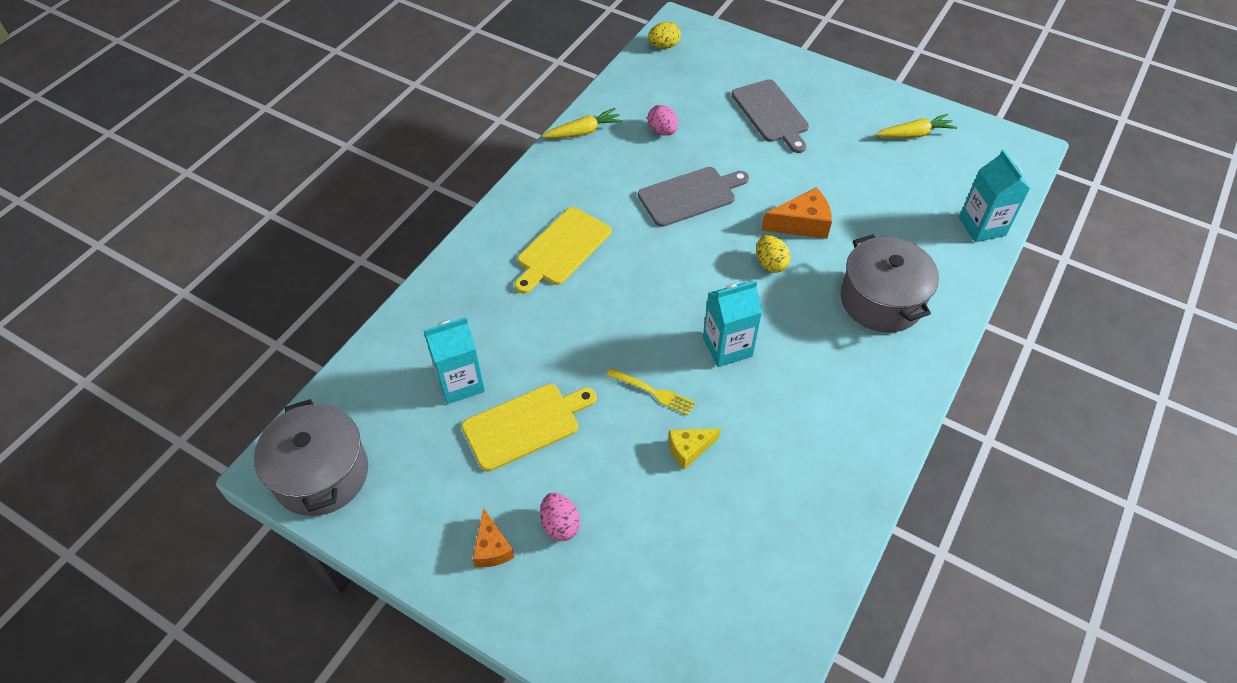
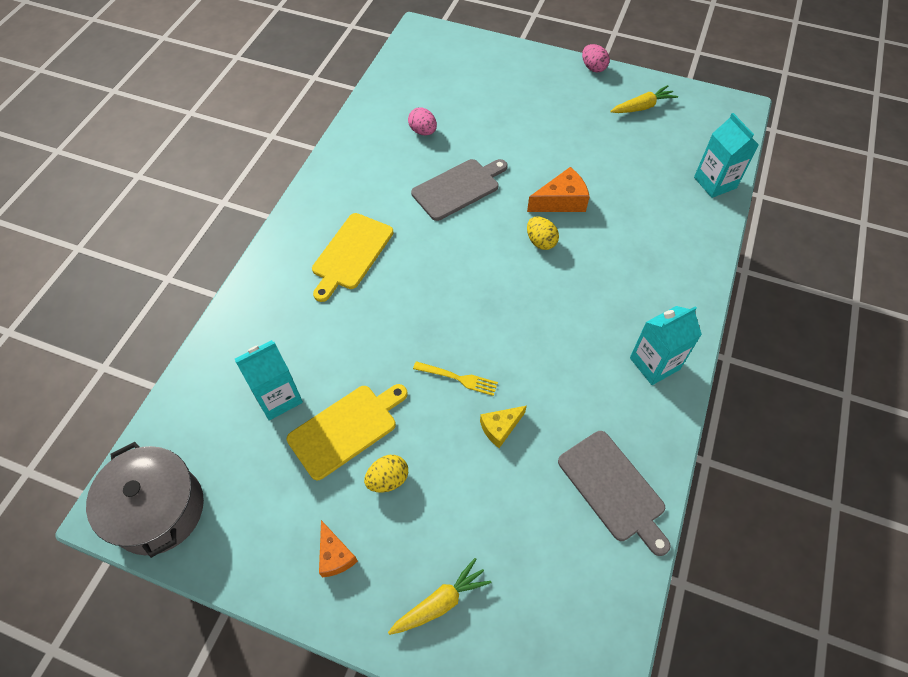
camera: 10 degrees left, 5 degrees up
pink egg [540,493,580,541] -> pink egg moved to [582,44,610,72]
yellow carrot [542,108,623,138] -> yellow carrot moved to [388,558,492,635]
yellow egg [648,22,681,49] -> yellow egg moved to [364,455,408,493]
turquoise carton [703,281,762,367] -> turquoise carton moved to [630,306,702,385]
grey cutting board [732,79,809,153] -> grey cutting board moved to [558,431,671,556]
grey pot [840,234,939,333] -> none

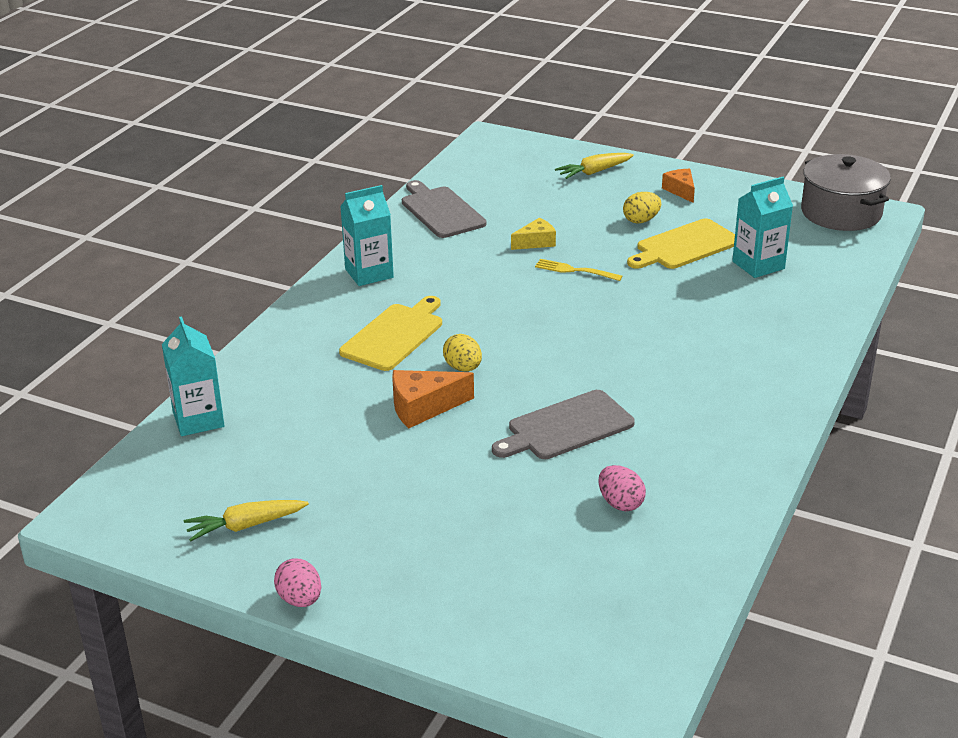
camera: 175 degrees left, 25 degrees down
yellow cutting board [312,213,394,302] -> yellow cutting board moved to [339,296,442,371]

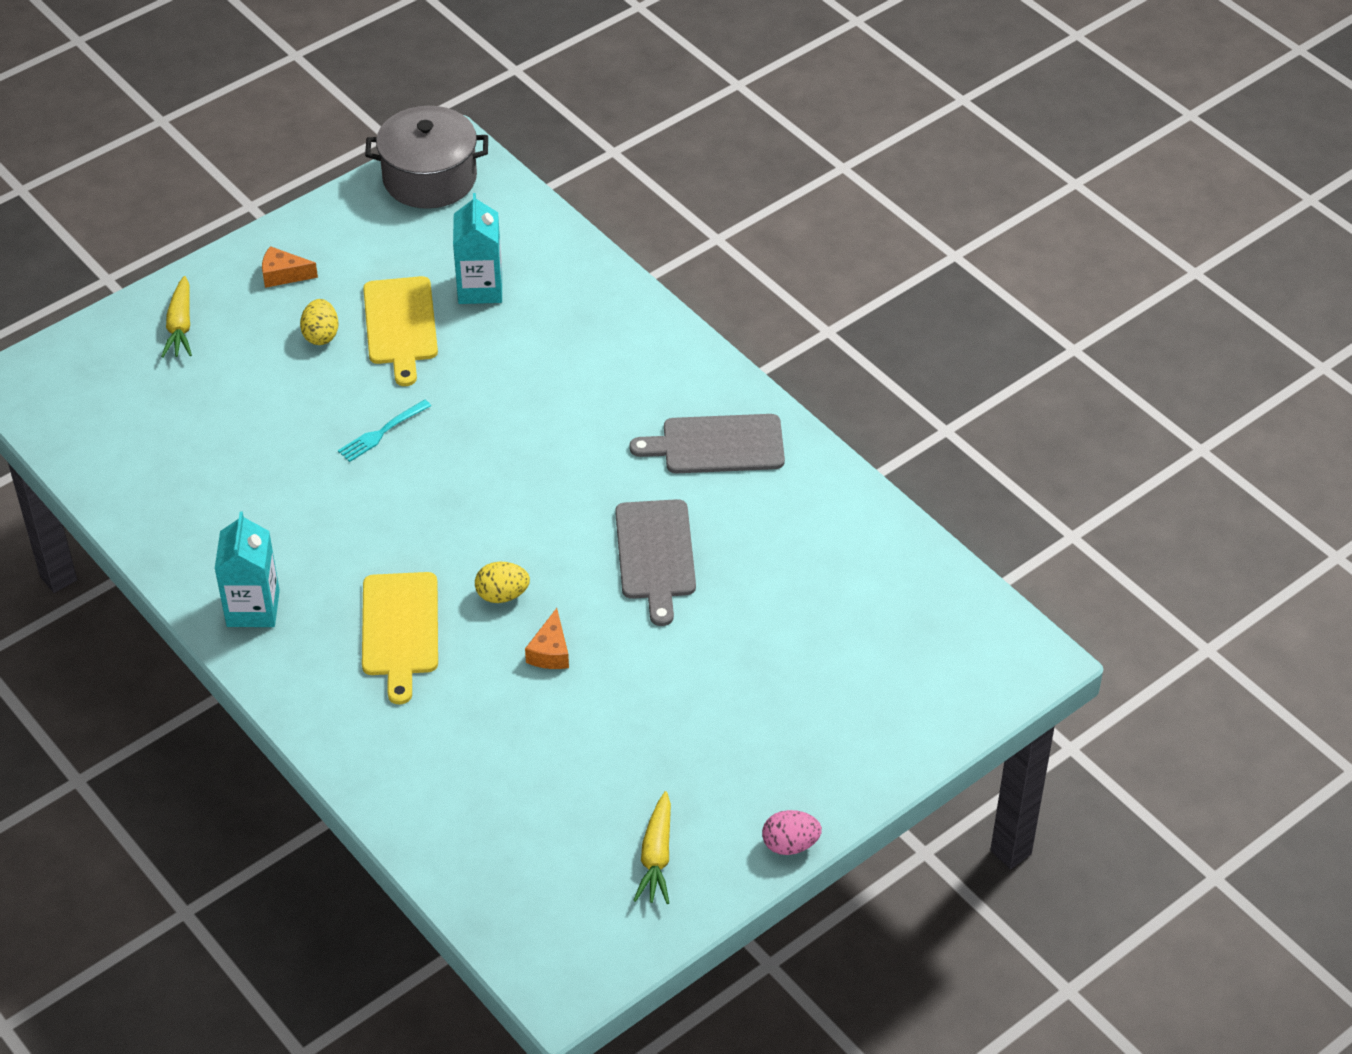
camera: 65 degrees left, 15 degrees up
turquoise carton [162,316,225,436] -> none
yellow cutting board [339,296,442,371] -> yellow cutting board turned 150 degrees counterclockwise [362,572,438,705]
orange cheese [392,370,474,428] -> orange cheese [525,608,569,669], size x0.66
grey cutting board [402,180,486,238] -> grey cutting board moved to [629,414,785,473]
yellow cheese [511,218,556,250] -> none
yellow fork [535,259,623,281] -> turquoise fork [338,400,431,462]
pink egg [598,465,646,511] -> none

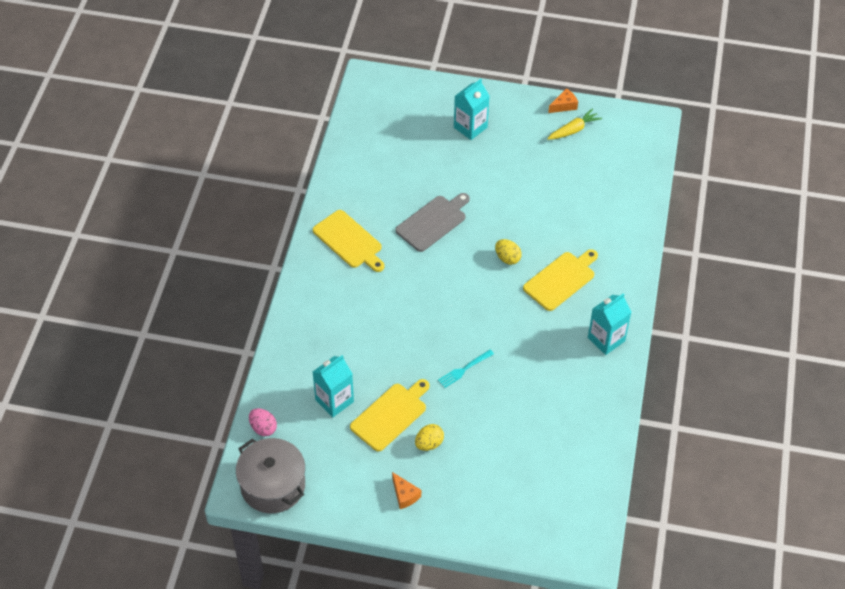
camera: 130 degrees left, 5 degrees up
yellow carrot [161,276,192,358] -> none
turquoise fork [338,400,431,462] -> turquoise fork turned 135 degrees clockwise [438,350,494,388]
orange cheese [525,608,569,669] -> orange cheese moved to [548,88,578,113]
grey cutting board [629,414,785,473] -> yellow cutting board [313,210,385,272]
pink egg [762,810,822,855] -> pink egg moved to [249,408,277,436]
none -> turquoise carton [454,79,490,140]

